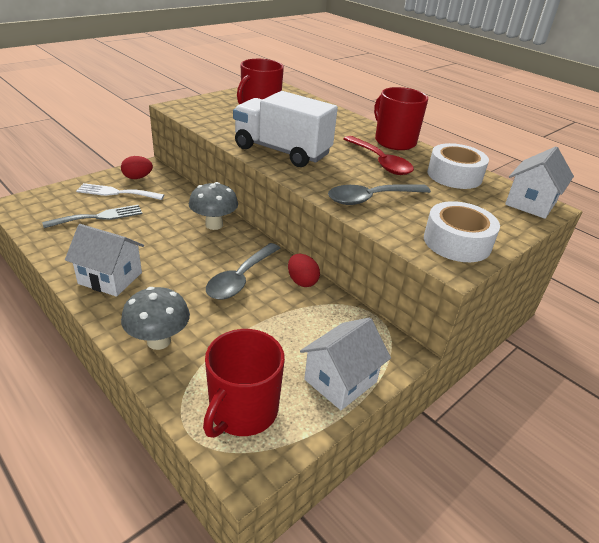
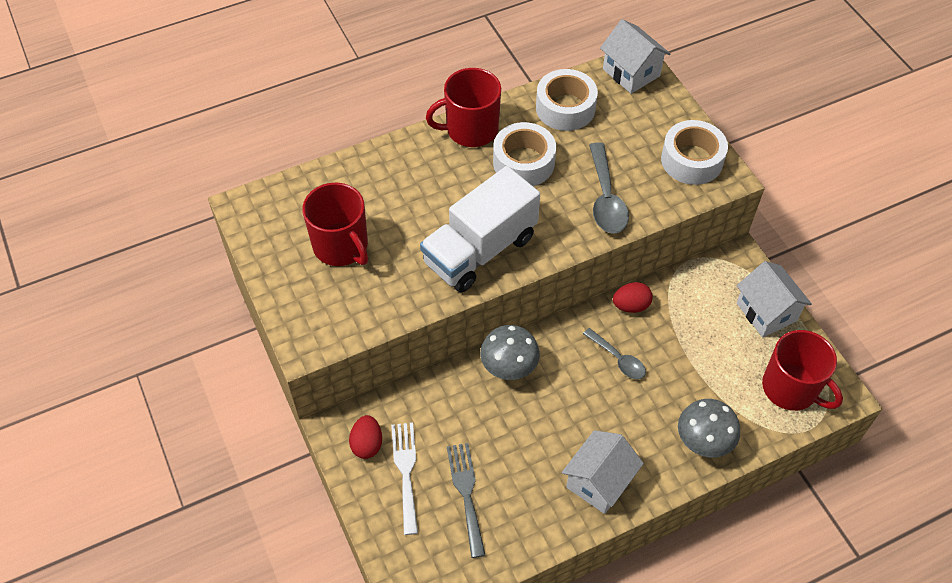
camera: 70 degrees left, 20 degrees up
white fork [76,183,164,200] -> white fork turned 150 degrees clockwise [391,423,418,535]
grey spoon [206,243,280,299] -> grey spoon [583,328,646,379], size x0.64
red spoon [343,136,414,175] -> white tape [493,122,556,186]

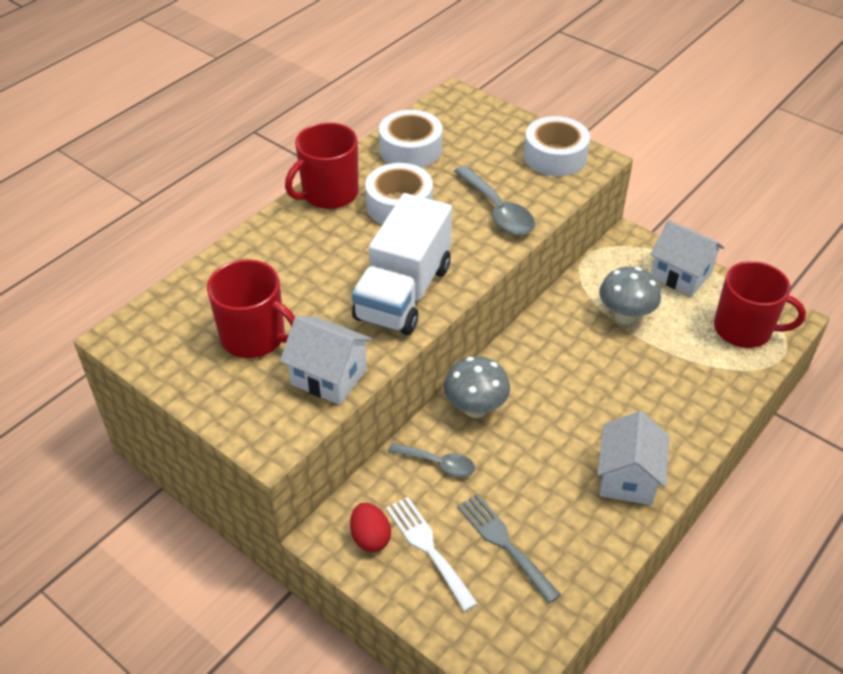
camera: 25 degrees left, 10 degrees down
grey spoon [583,328,646,379] -> grey spoon moved to [388,443,475,477]
white house [600,19,670,94] -> white house moved to [280,316,372,405]
red egg [613,282,653,313] -> none
grey mushroom [678,399,740,458] -> grey mushroom moved to [599,267,661,324]

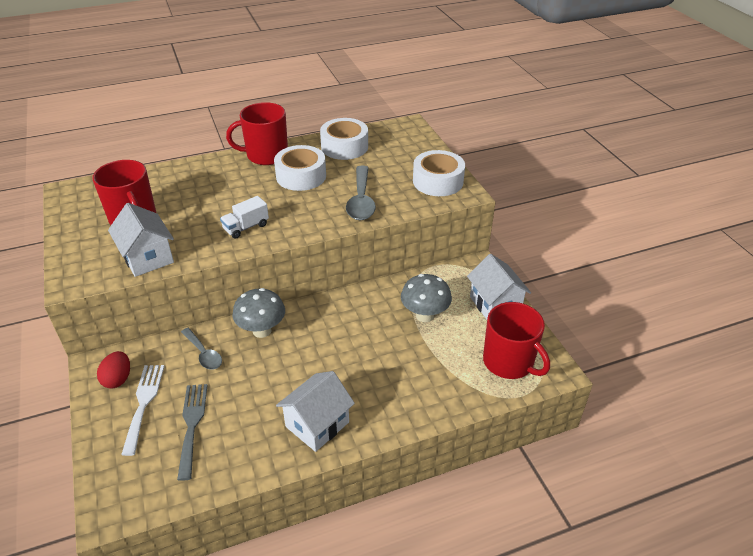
camera: 30 degrees right, 5 degrees down
white truck [352,193,452,335] -> white truck [220,196,269,239], size x0.45

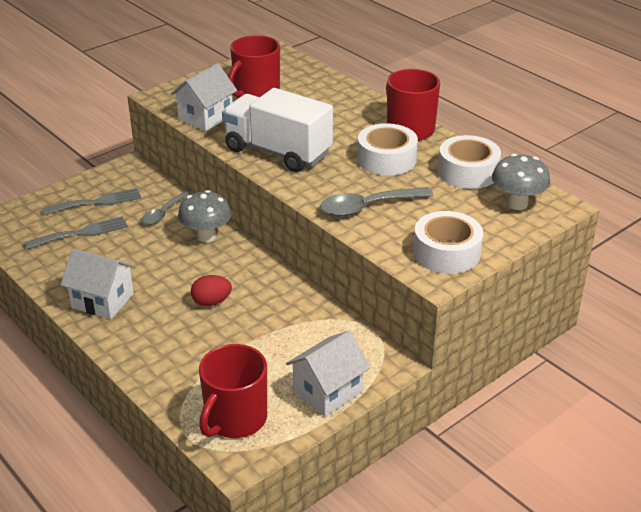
camera: 70 degrees right, 5 degrees down
red egg [97,351,130,389] -> red egg moved to [191,275,232,306]
white fork [121,365,164,456] -> grey fork [42,188,141,215]
white truck [220,196,269,239] -> white truck [222,88,333,172], size x2.23
grey mushroom [401,274,452,322] -> grey mushroom moved to [492,154,550,210]

